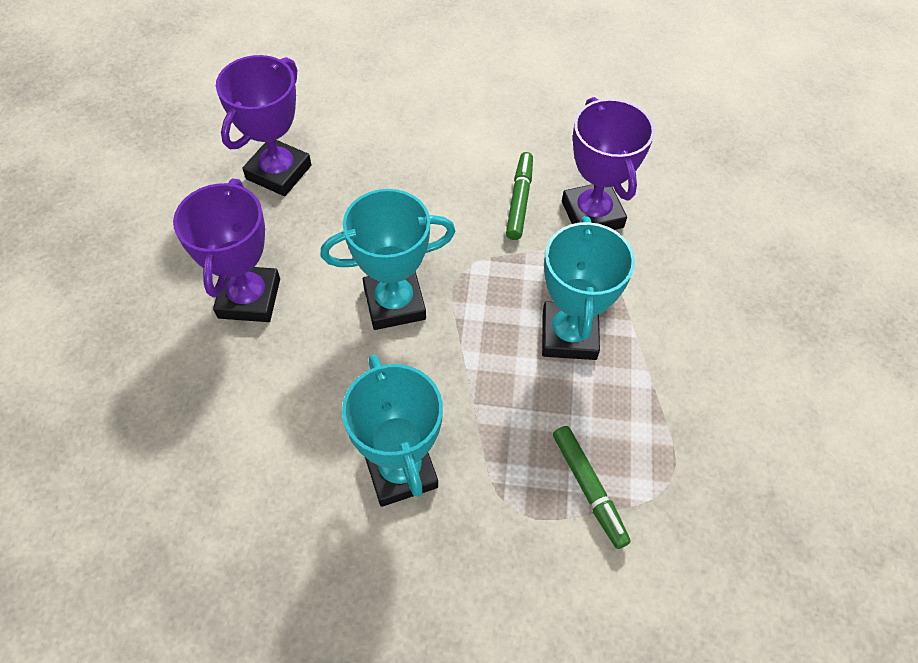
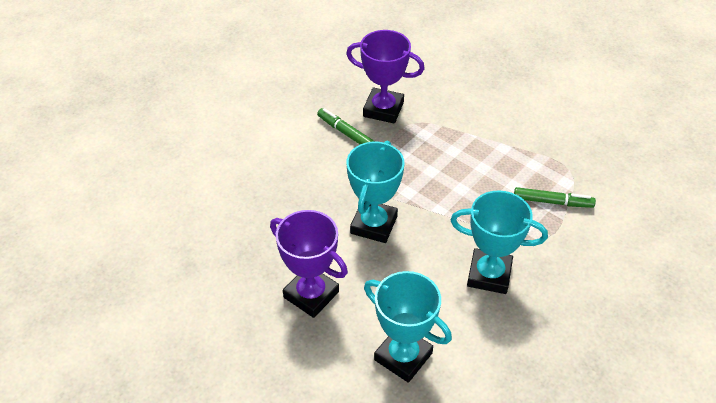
camera: 55 degrees left, 10 degrees down
purple trophy [216,55,311,196] -> none
turquoise trophy [542,216,635,360] -> turquoise trophy moved to [364,271,452,383]

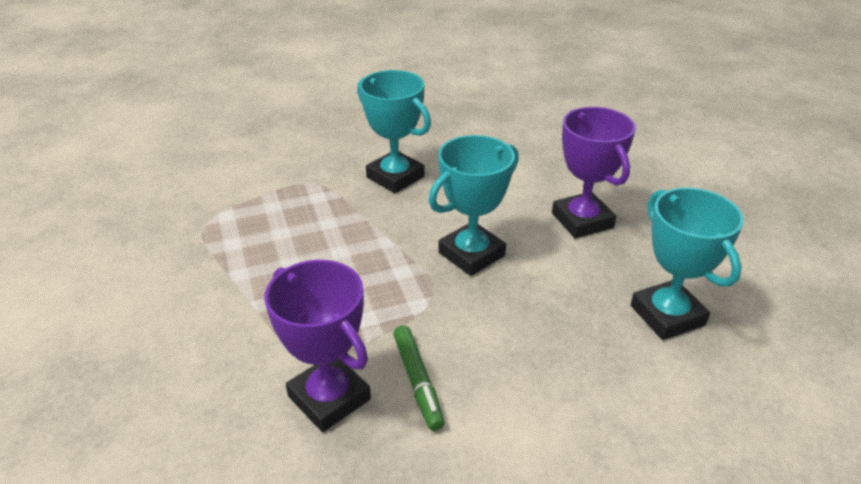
camera: 150 degrees left, 10 degrees down
turquoise trophy [364,271,452,383] -> turquoise trophy moved to [630,188,744,340]
green marker [514,187,596,208] -> none

